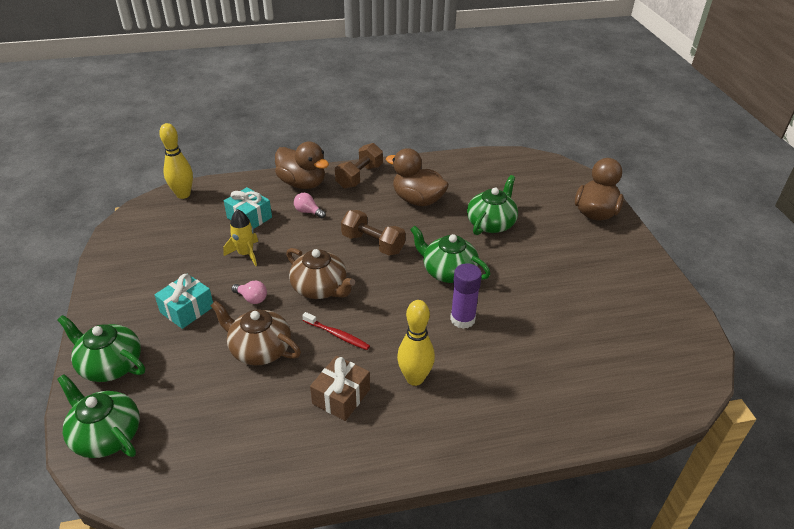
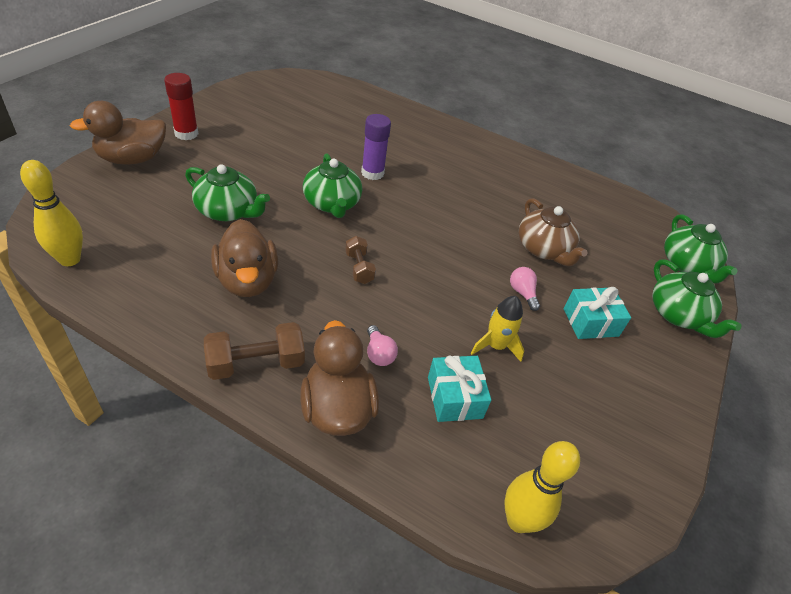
camera: 145 degrees left, 5 degrees up
brown teapot [286,248,355,299] -> none
red toothbrush [302,312,370,350] -> none
brown gift [310,356,370,421] -> none
brown dumbbell [341,210,405,256] -> brown dumbbell [345,236,376,284], size x0.63
yellow bowling pin [397,300,435,386] -> yellow bowling pin moved to [20,160,83,266]
green teapot [467,175,518,235] -> green teapot turned 135 degrees counterclockwise [185,164,270,221]
none -> red glue stick [164,73,198,140]

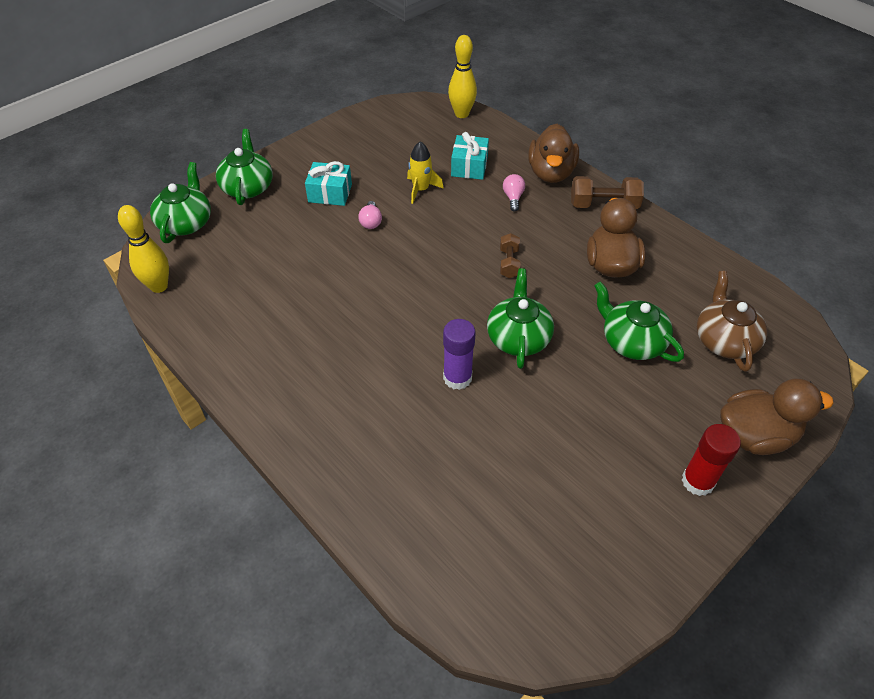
camera: 155 degrees left, 5 degrees up
yellow bowling pin [20,160,83,266] -> yellow bowling pin moved to [118,205,169,293]
brown teapot [519,198,588,266] -> brown teapot moved to [697,271,767,372]

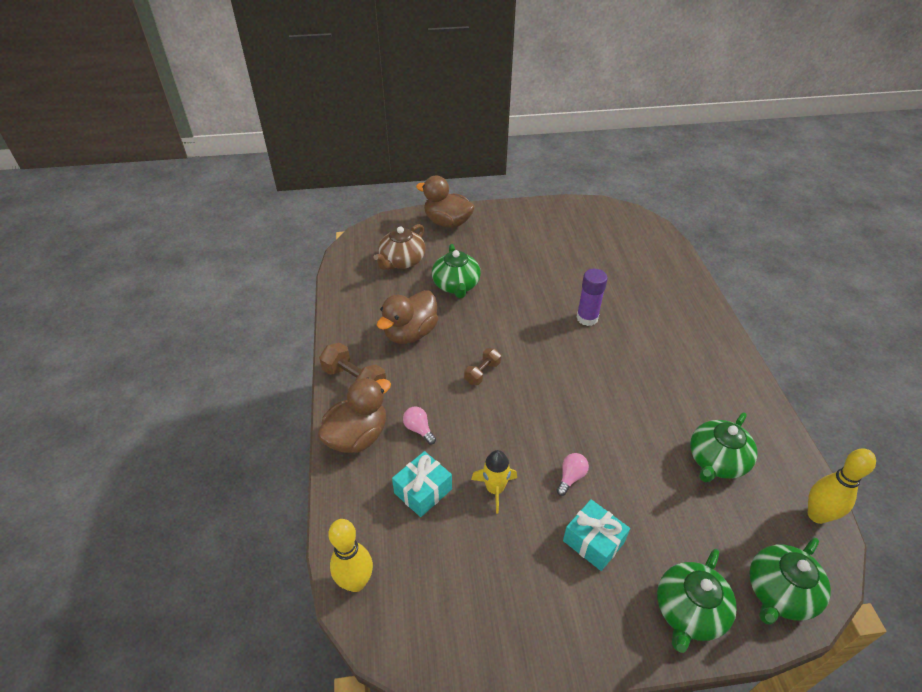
camera: 145 degrees left, 5 degrees down
green teapot [487,268,554,369] -> green teapot moved to [690,413,757,482]
pink light bulb [503,174,525,211] -> pink light bulb turned 105 degrees clockwise [403,407,436,444]
red glue stick [682,424,741,496] -> none

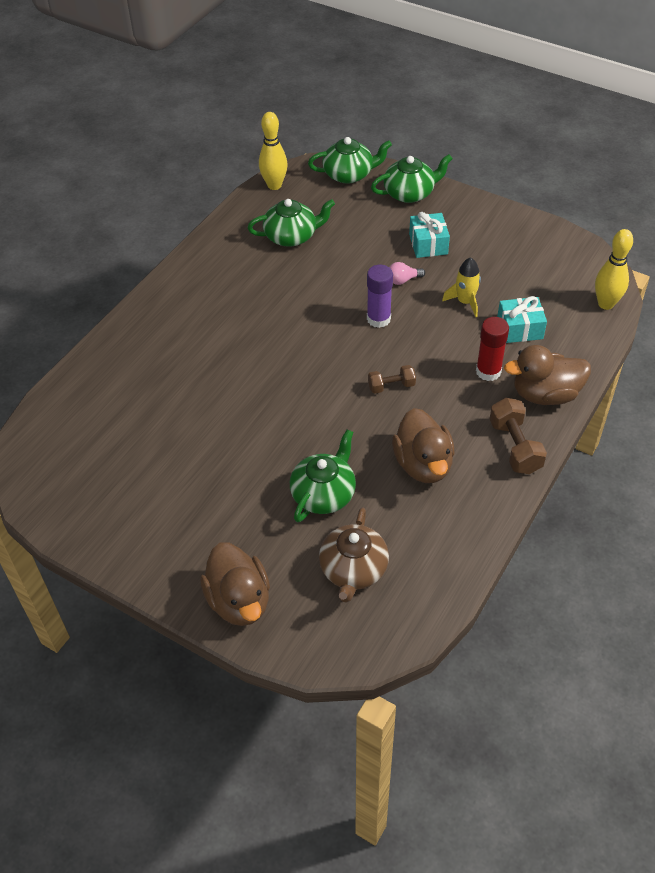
camera: 140 degrees left, 5 degrees up
brown teapot [374,224,426,270] -> brown teapot turned 120 degrees clockwise [319,507,389,603]
brown duck [377,290,438,344] -> brown duck turned 90 degrees clockwise [392,408,455,483]
pink light bulb [403,407,436,444] -> red glue stick [476,317,509,381]
purple glue stick [576,269,608,326] -> purple glue stick moved to [367,265,393,328]

